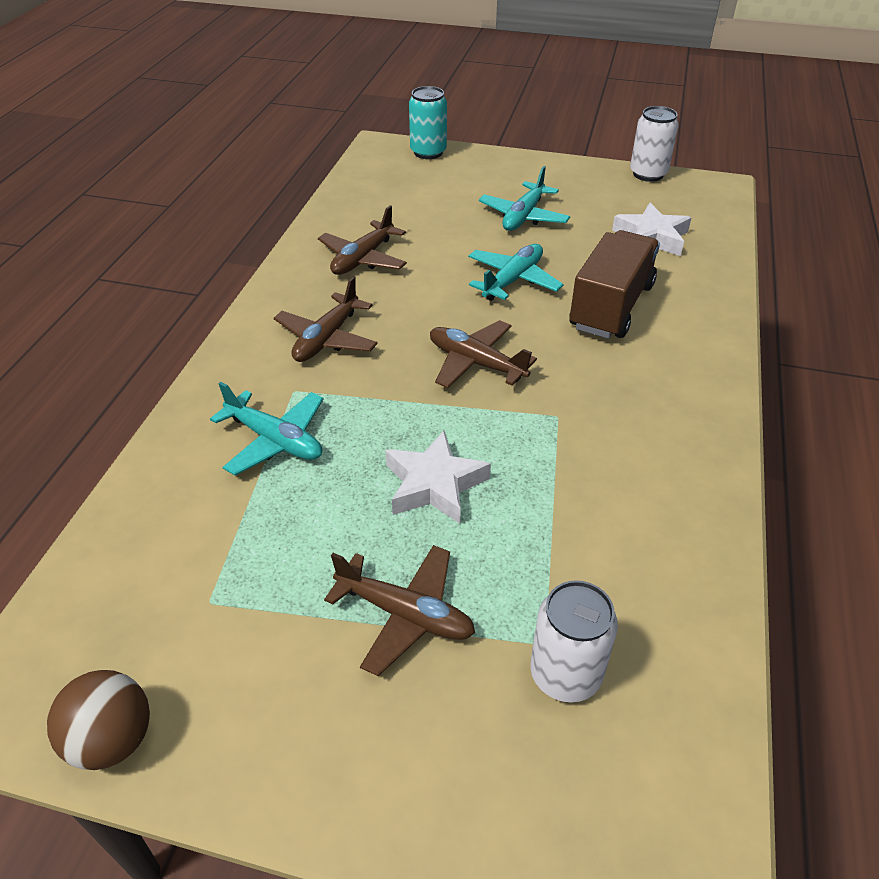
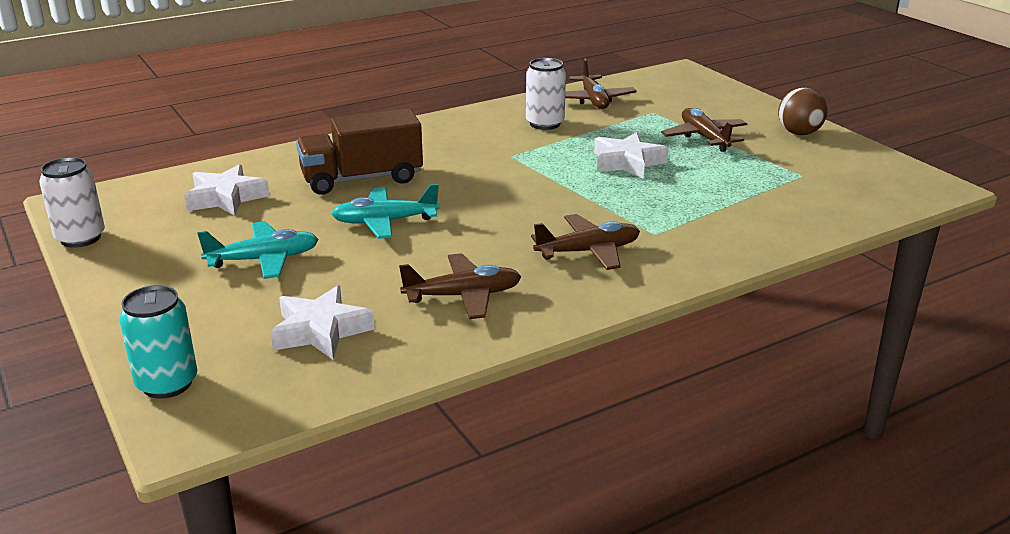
camera: 135 degrees left, 15 degrees down
brown ball [47,670,150,770] -> brown ball moved to [778,88,827,135]
turquoise plane [210,382,323,476] -> none
brown plane [430,320,537,388] -> brown plane moved to [565,59,637,109]
white can [530,580,618,702] -> white can moved to [526,58,566,130]
none -> white star [271,285,375,360]

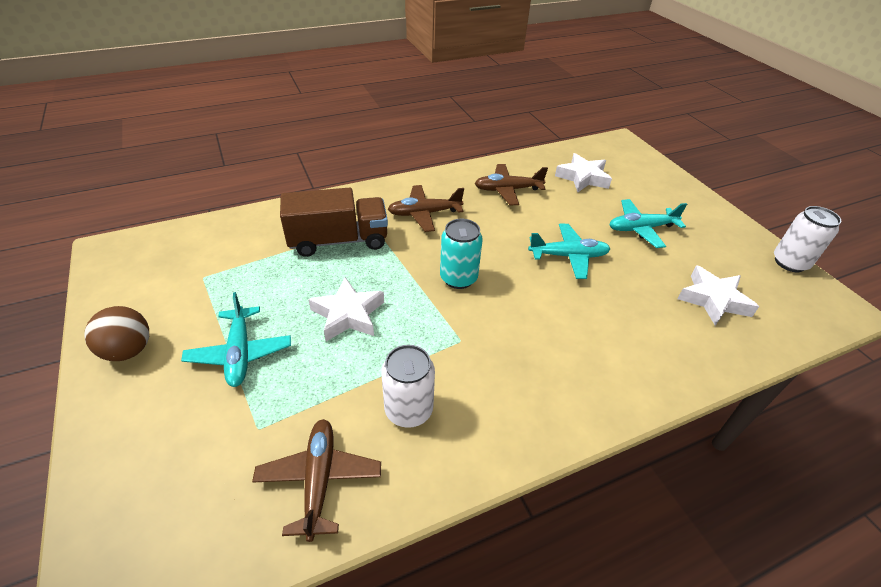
camera: 175 degrees left, 15 degrees up
turquoise can [119,285,197,399] -> turquoise can moved to [440,219,483,289]
brown truck [296,108,423,195] -> brown truck moved to [280,188,388,257]
brown plane [661,108,748,152] -> turquoise plane [181,292,291,387]

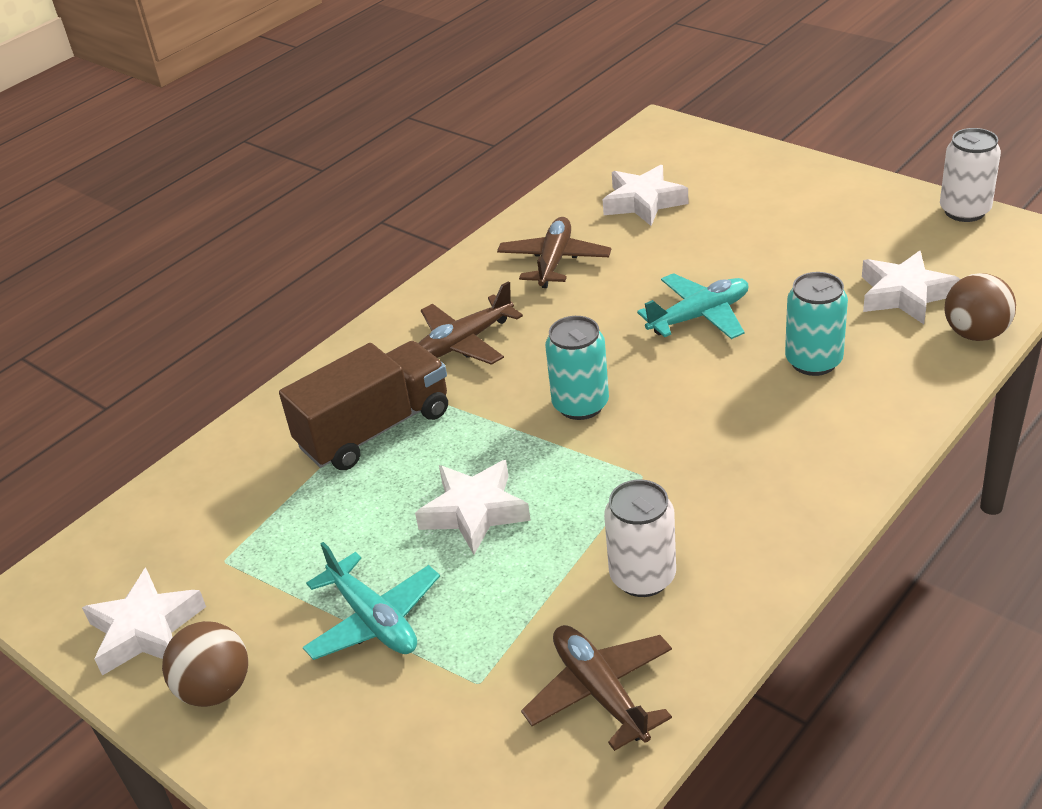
camera: 20 degrees left, 5 degrees down
brown plane [474,164,548,205] -> brown plane turned 135 degrees clockwise [497,217,611,288]
turquoise plane [609,199,687,248] -> none
none -> white star [82,568,206,676]
none -> turquoise can [785,272,848,376]
none -> brown ball [944,273,1016,341]

